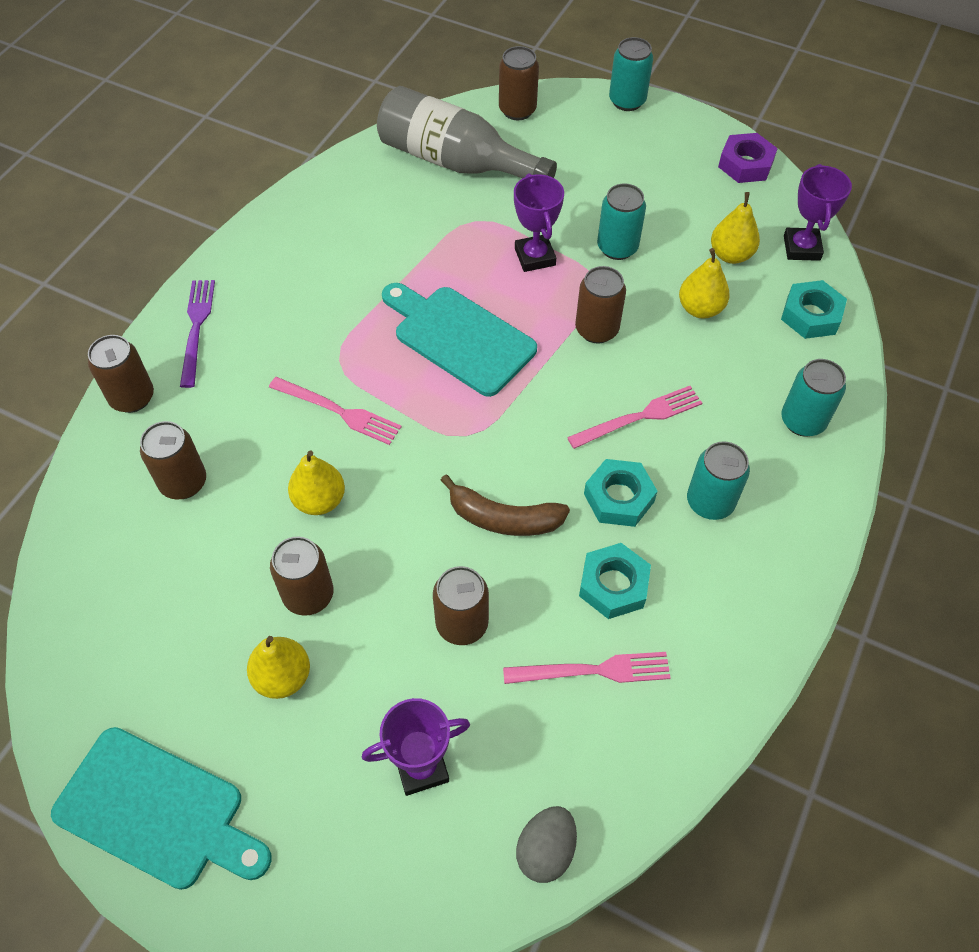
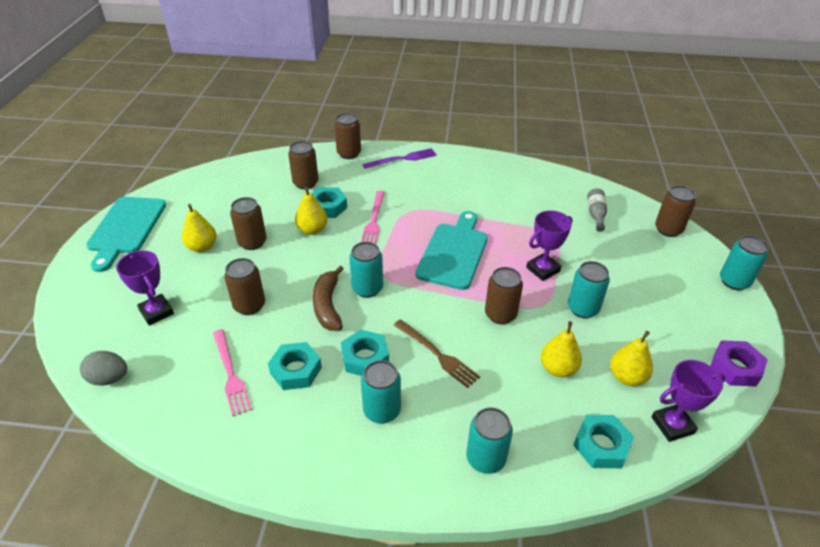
camera: 70 degrees right, 15 degrees down
grey bottle [377,86,557,178] -> grey bottle [587,188,607,232], size x0.43
pink fork [567,386,702,449] -> brown fork [394,319,480,388]
none -> turquoise nut [312,187,347,218]
none -> turquoise can [349,242,383,298]

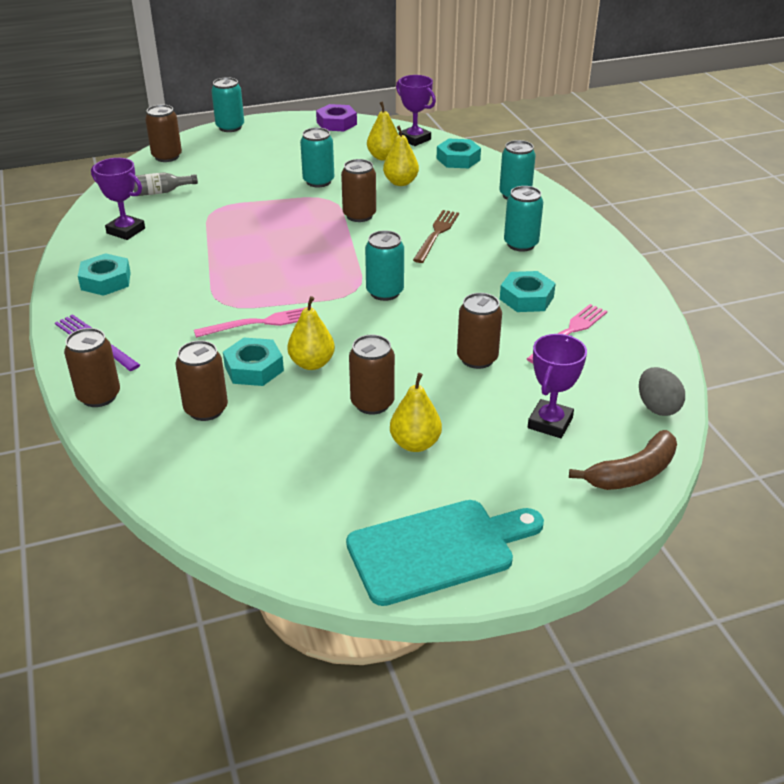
camera: 115 degrees left, 5 degrees down
brown banana [312,266,344,331] -> brown banana moved to [569,430,677,490]
turquoise nut [341,329,389,376] -> turquoise nut moved to [78,253,131,296]
turquoise cutting board [415,211,488,290] -> none
purple trophy [526,210,573,281] -> purple trophy moved to [91,158,145,240]

